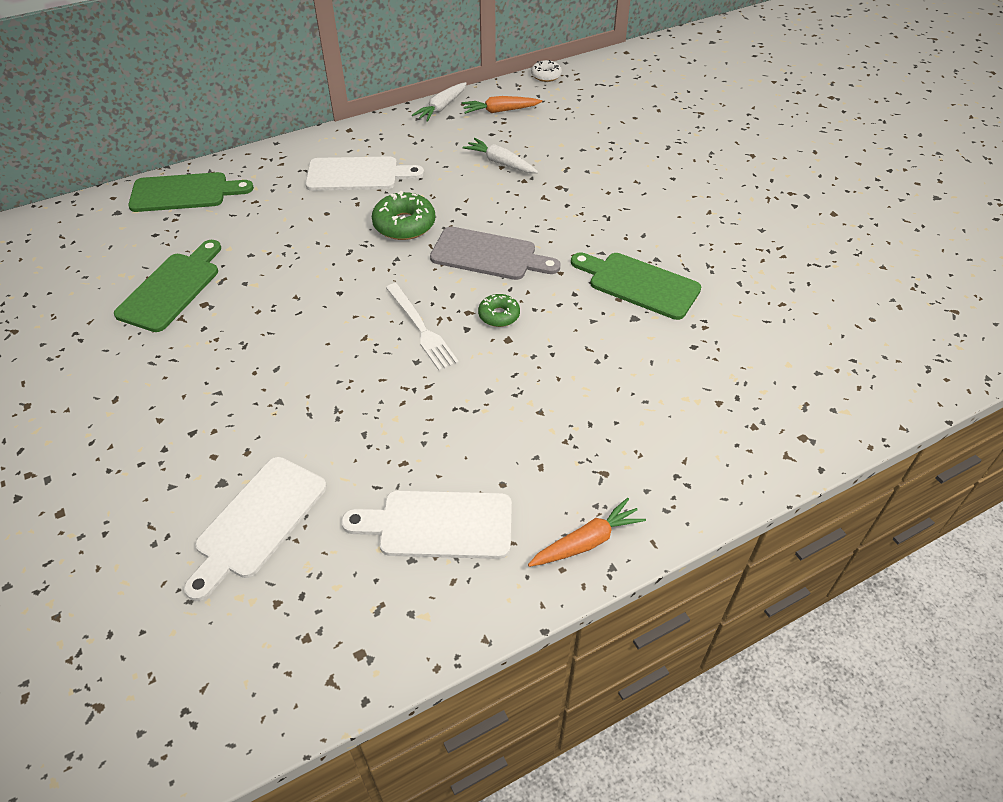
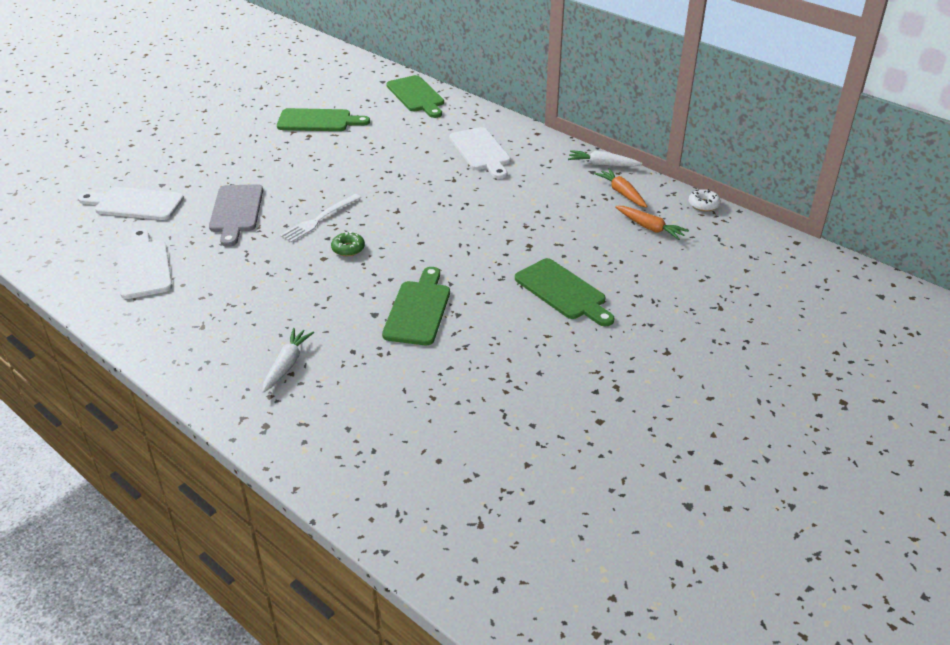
camera: 70 degrees right, 10 degrees down
green donut [372,191,435,240] -> none
grey cutting board [430,227,561,280] -> grey cutting board moved to [209,184,263,247]
white carrot [462,138,538,173] -> white carrot moved to [262,328,314,393]
orange carrot [528,498,646,567] -> orange carrot moved to [615,206,689,240]
none -> green cutting board [515,258,615,326]

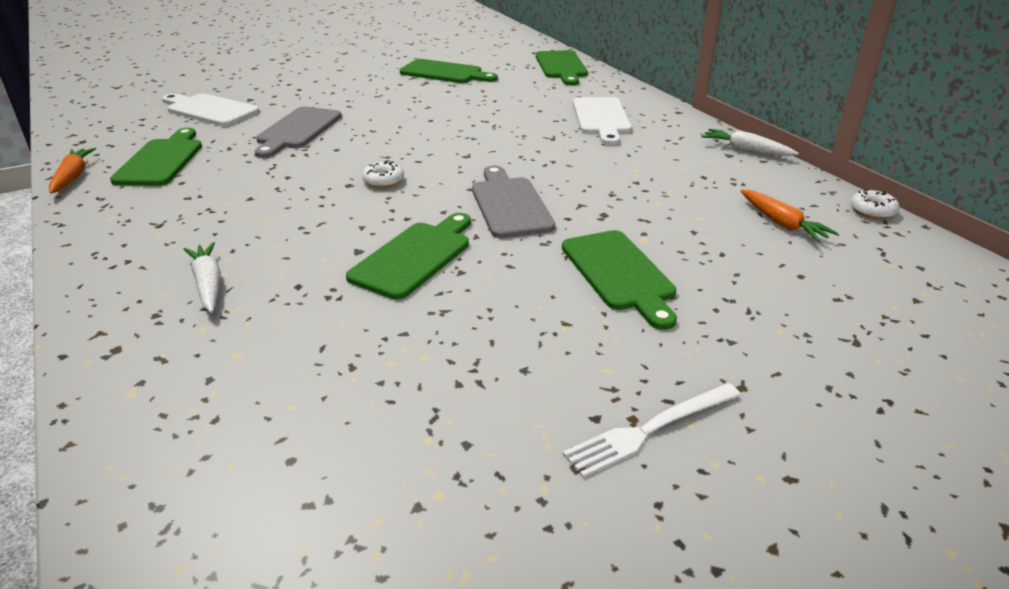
camera: 20 degrees right, 5 degrees down
white cutting board [117,229,172,299] -> green cutting board [110,128,202,186]
white carrot [262,328,314,393] -> white carrot turned 60 degrees counterclockwise [183,242,221,313]
white fork [280,194,361,243] -> white fork moved to [563,383,741,478]
green donut [331,231,365,256] -> white donut [362,161,404,188]
orange carrot [594,168,648,208] -> orange carrot moved to [49,148,96,194]
none -> grey cutting board [472,166,555,238]

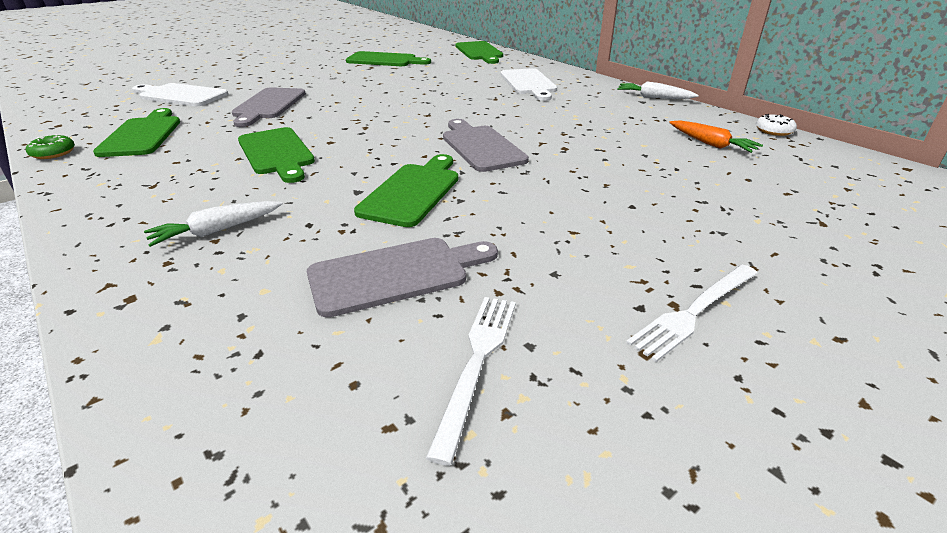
camera: 10 degrees left, 0 degrees up
orange carrot [49,148,96,194] -> green donut [26,134,75,159]
white carrot [183,242,221,313] -> white carrot turned 90 degrees counterclockwise [144,201,283,247]
white donut [362,161,404,188] -> none
green cutting board [562,230,677,330] -> green cutting board moved to [238,127,315,183]
none -> grey cutting board [307,238,498,317]
none -> white fork [426,297,516,466]

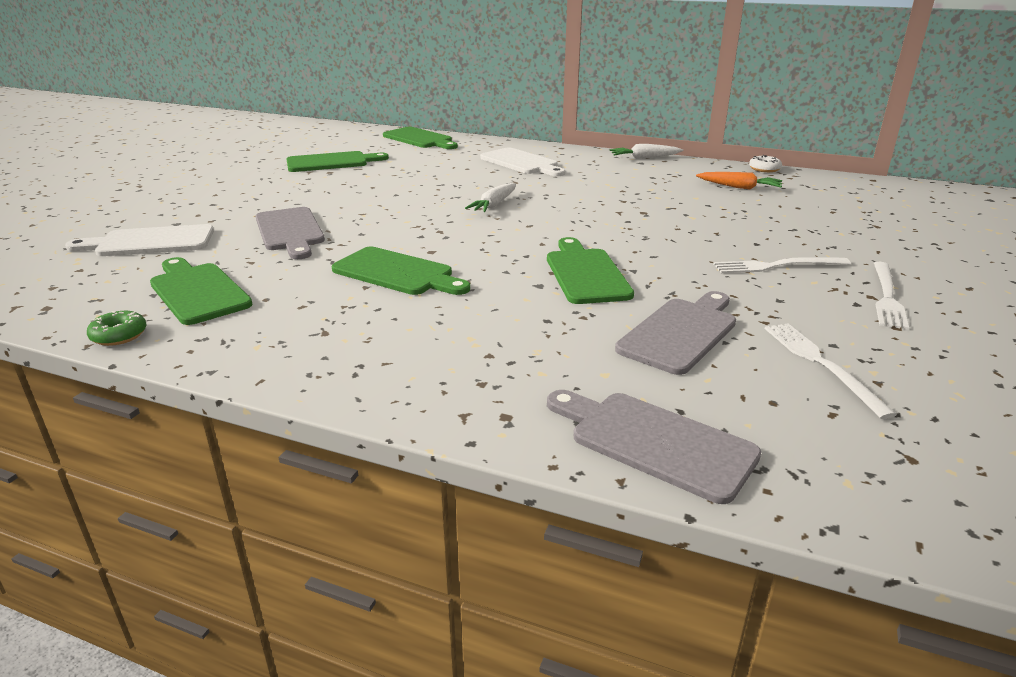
camera: 30 degrees left, 5 degrees down
white carrot [144,201,283,247] -> white carrot moved to [465,183,516,212]
grey cutting board [443,119,529,172] -> grey cutting board moved to [547,390,761,504]
none -> white fork [713,257,851,273]

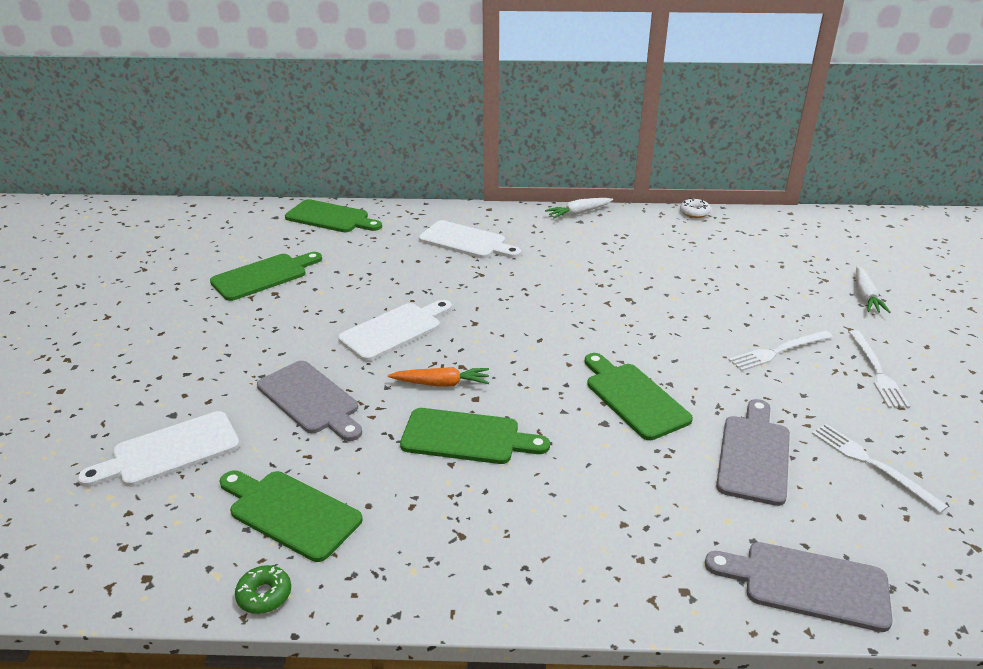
camera: 20 degrees left, 5 degrees up
white carrot [465,183,516,212] -> white carrot moved to [856,266,891,313]
orange carrot [696,172,782,189] -> orange carrot moved to [388,367,489,387]
none -> white cutting board [338,300,452,361]

